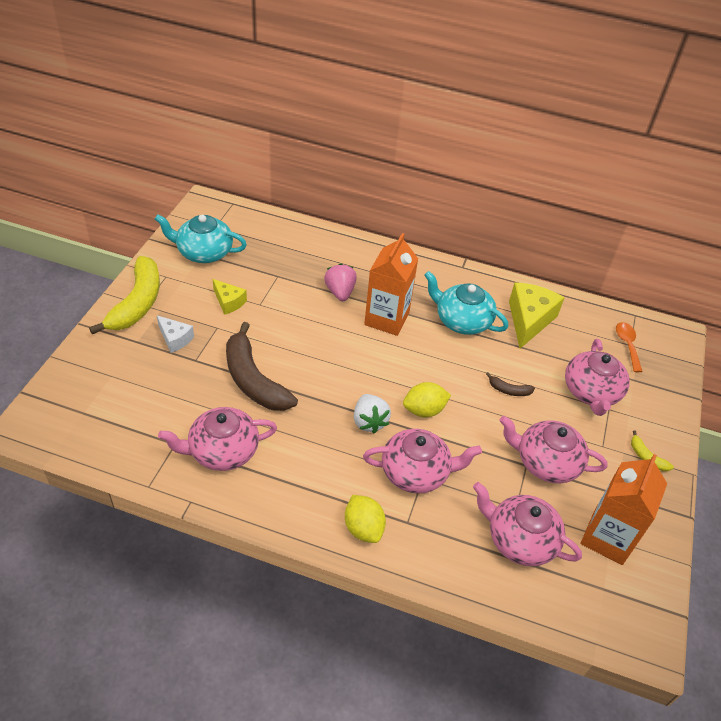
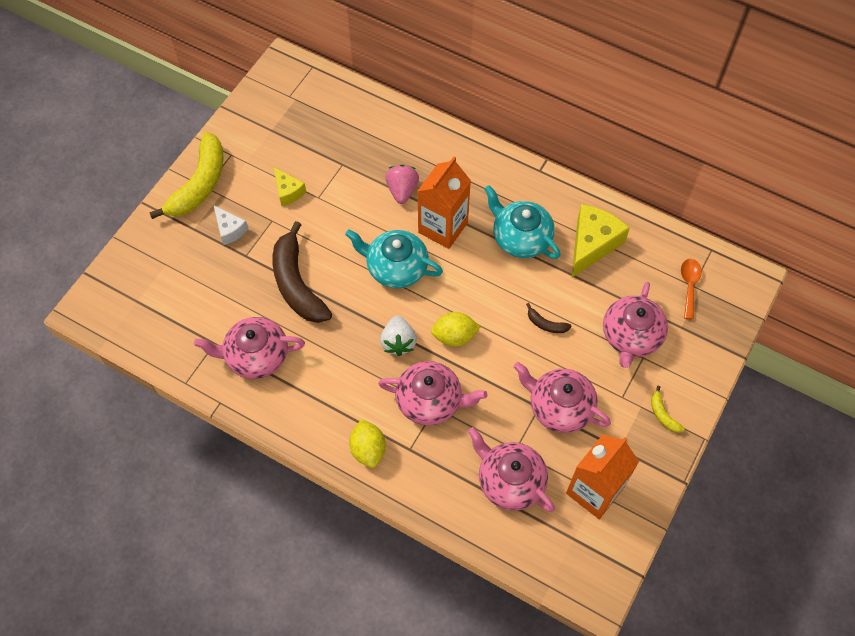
camera: 15 degrees right, 15 degrees up
turquoise teapot [155,214,247,263] -> turquoise teapot moved to [345,229,443,288]

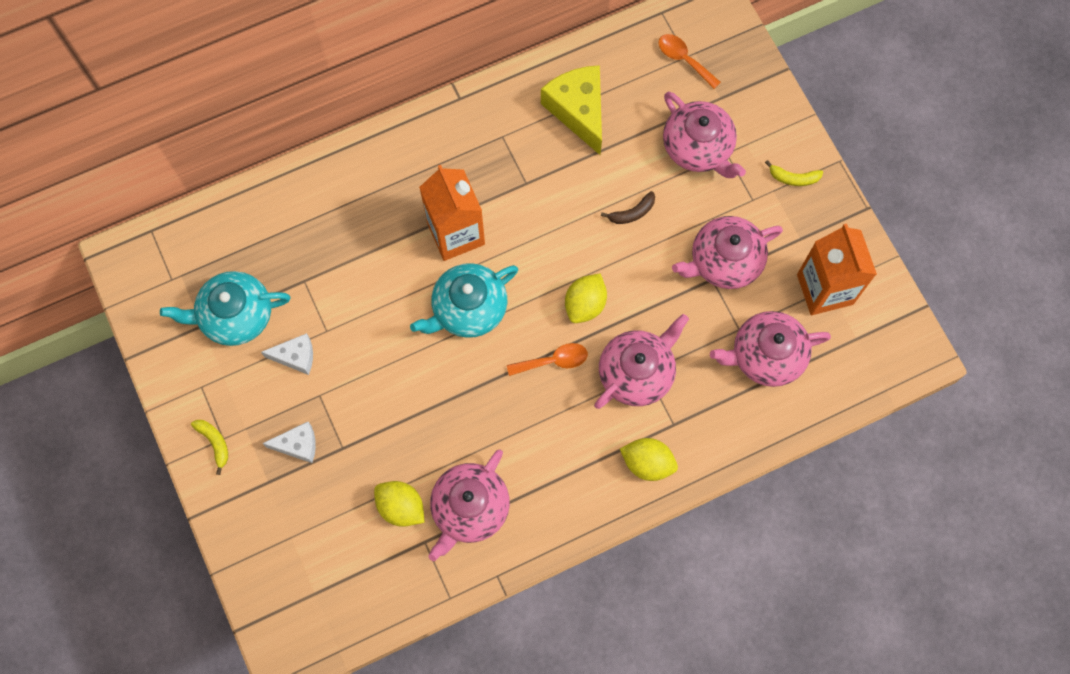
camera: 55 degrees left, 10 degrees up
yellow banana [149,132,224,219] -> yellow banana [191,420,228,475], size x0.42
brown banana [273,221,332,323] -> none
yellow cheese [274,167,306,206] -> white cheese [261,333,313,375]
white strawberry [380,316,417,356] -> orange spoon [507,343,588,376]
pink strawberry [385,165,419,204] -> none
turquoise teapot [484,185,561,259] -> turquoise teapot moved to [160,271,290,346]
none -> yellow lemon [374,481,425,527]

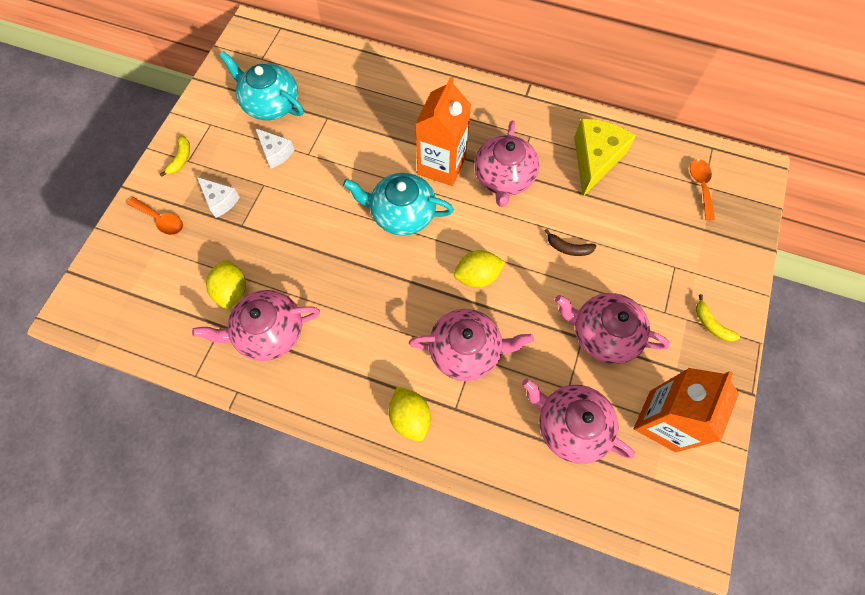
camera: 45 degrees right, 5 degrees down
orange spoon [507,343,588,376] -> orange spoon moved to [127,197,183,235]
pink teapot [663,92,746,178] -> pink teapot moved to [474,121,539,207]

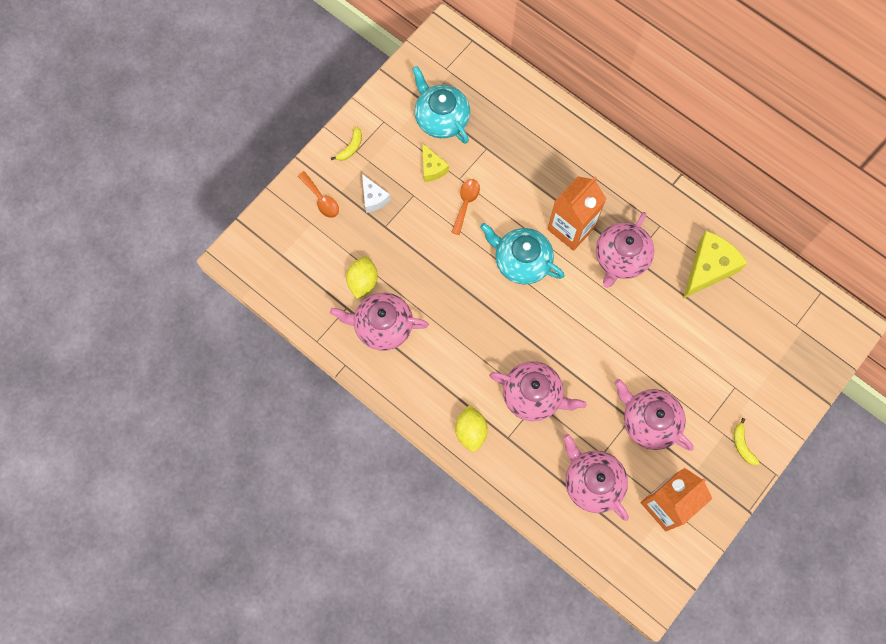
camera: 20 degrees right, 5 degrees up
white cheese [255,128,295,169] -> yellow cheese [422,143,449,182]
yellow lemon [454,250,505,288] -> none
brown banana [545,229,596,256] -> none
orange spoon [690,159,715,220] -> orange spoon moved to [451,179,480,235]

